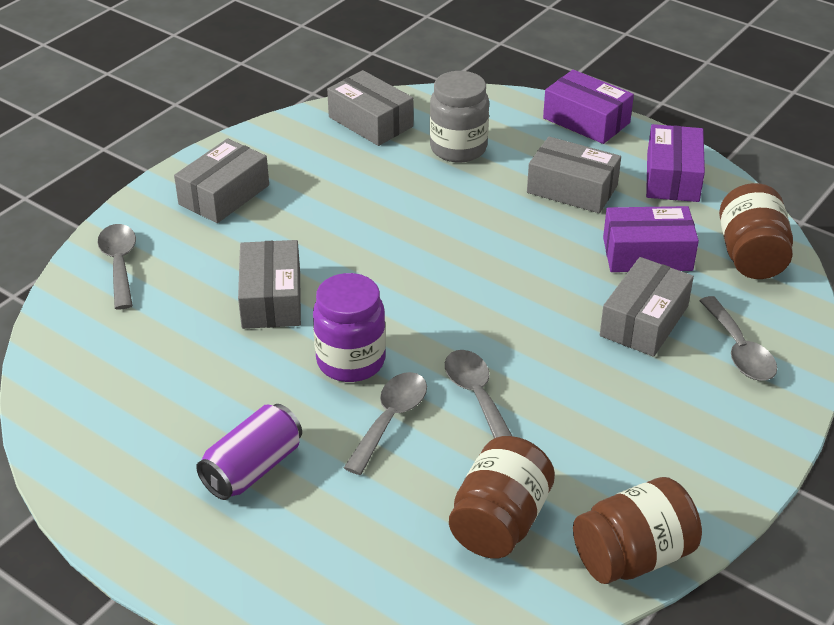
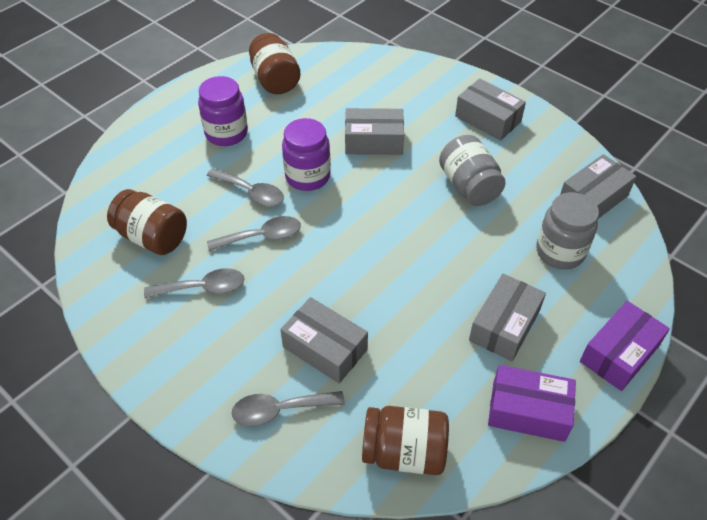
camera: 95 degrees right, 10 degrees up
grey spoon [98,224,136,309] -> grey spoon moved to [144,268,245,298]
purple can [196,404,302,500] -> purple jar [198,76,248,146]
brown jar [573,477,702,584] -> brown jar moved to [249,33,301,94]
purple box [603,206,699,272] -> none
none -> grey jar [439,135,506,206]

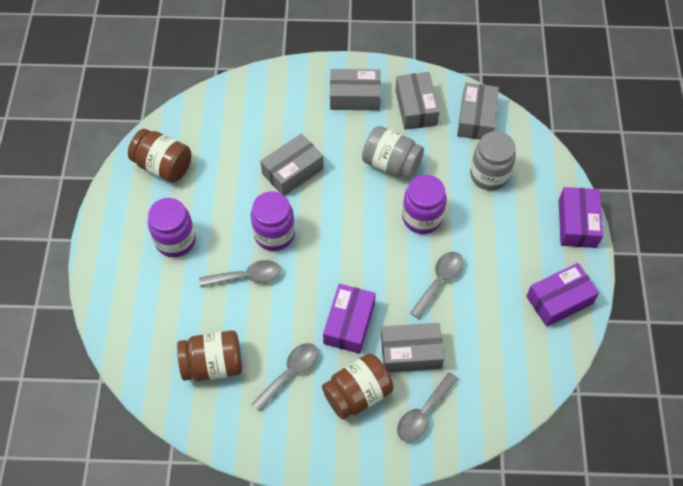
camera: 40 degrees left, 10 degrees up
grey spoon [207,216,301,251] -> grey spoon moved to [410,252,464,319]
brown jar [362,406,449,475] -> brown jar moved to [322,353,394,420]
grey box [469,274,546,361] -> grey box moved to [395,72,440,130]
none -> purple box [323,284,376,354]
none -> purple jar [402,175,447,234]

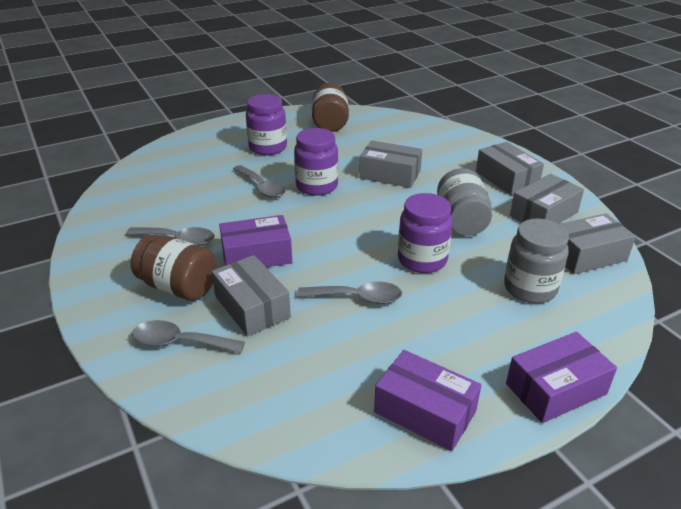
camera: 60 degrees right, 25 degrees down
brown jar [177,330,242,381] -> none

